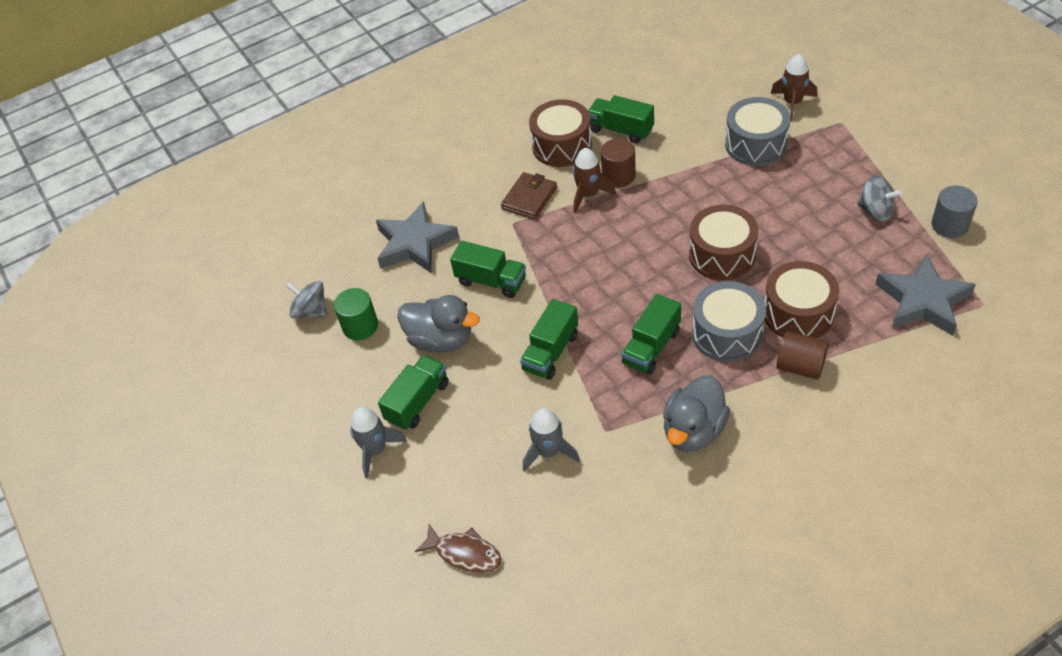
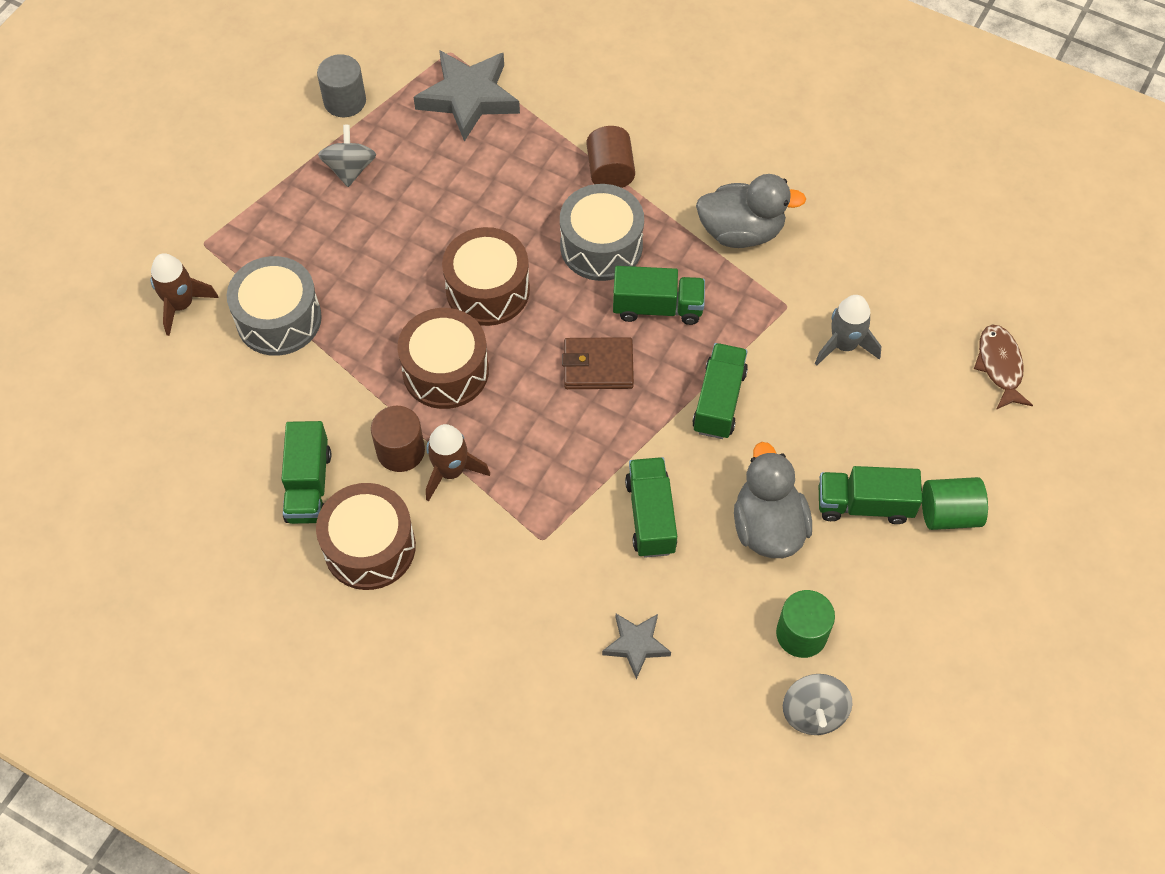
camera: 125 degrees left, 10 degrees up
grey rocket [350,407,407,478] -> green cylinder [922,477,988,530]
grey star [376,201,459,273] -> grey star [602,614,671,679], size x0.54
brown wallet [501,172,557,220] -> brown wallet moved to [562,337,634,389]
green truck [520,299,578,380] -> green truck turned 75 degrees counterclockwise [692,343,748,439]
brown drum [764,261,839,338] -> brown drum moved to [397,308,489,409]

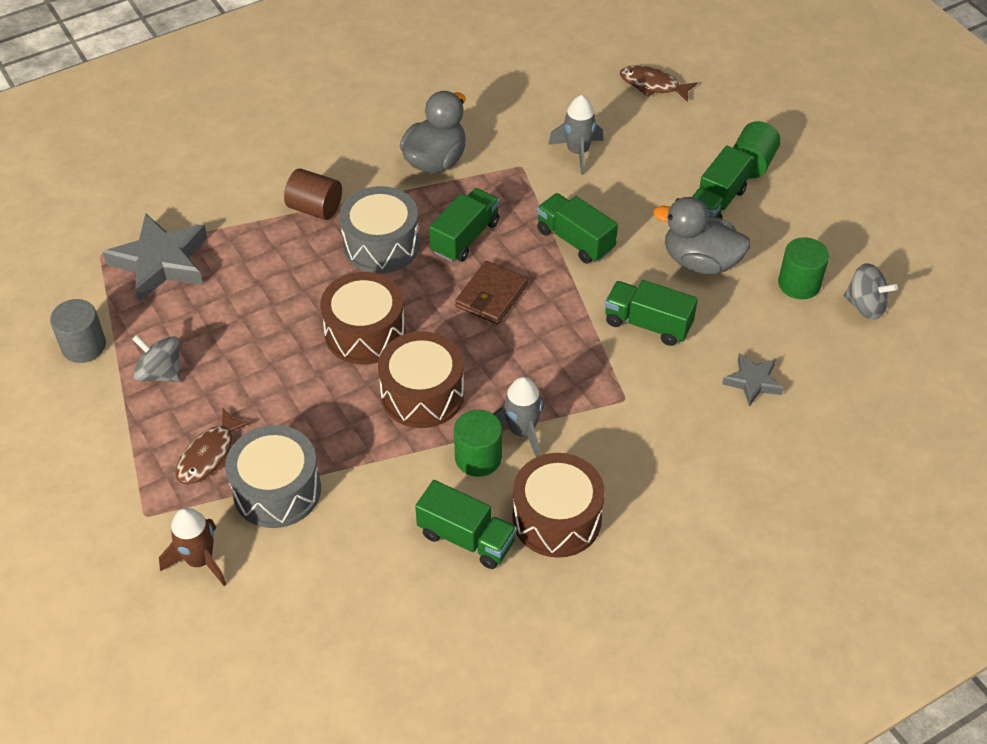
camera: 60 degrees left, 10 degrees down
brown cylinder [371,406,425,472] -> green cylinder [454,410,502,477]
brown rocket [426,424,490,501] -> grey rocket [492,377,544,457]
none -> brown fish [175,409,252,485]

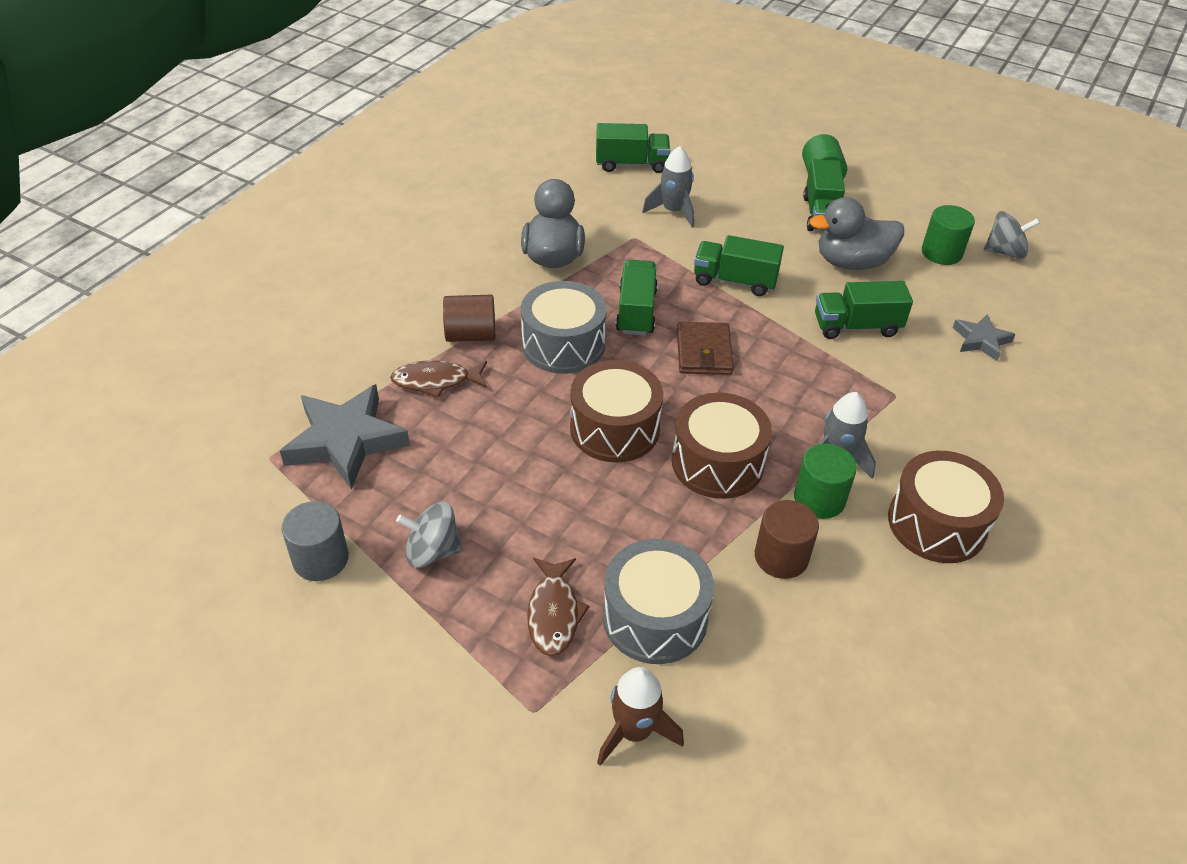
camera: 30 degrees left, 5 degrees down
green truck [415,480,517,569] -> green truck moved to [596,123,670,173]
brown fish [620,65,697,102] -> brown fish moved to [390,360,487,398]
none -> brown cylinder [755,500,819,579]

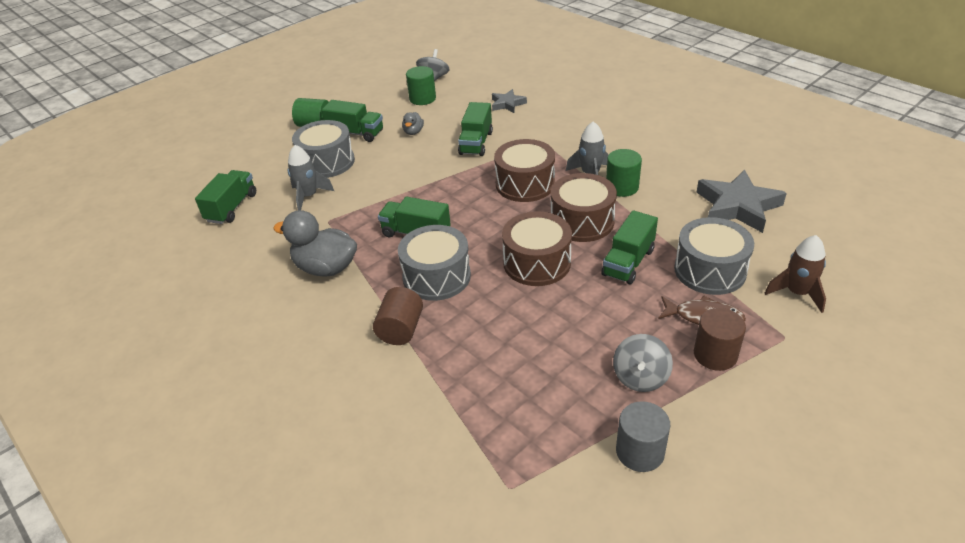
camera: 70 degrees left, 5 degrees down
grey star [280,384,410,489] -> grey star moved to [697,170,787,233]
brown fish [390,360,487,398] -> none
brown wallet [677,322,734,375] -> none
green truck [694,235,784,296] -> green truck moved to [601,210,658,285]
brown cylinder [755,500,819,579] -> brown cylinder moved to [694,308,746,371]
grey duck [809,197,904,270] -> grey duck [402,112,424,135], size x0.48
brown drum [888,451,1004,563] -> brown drum moved to [494,139,555,202]
none -> grey drum [292,120,355,178]

